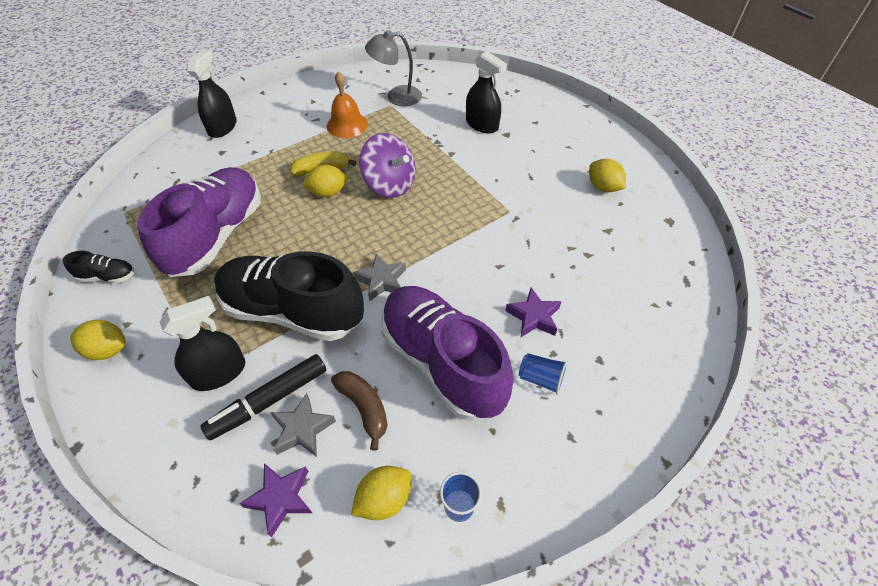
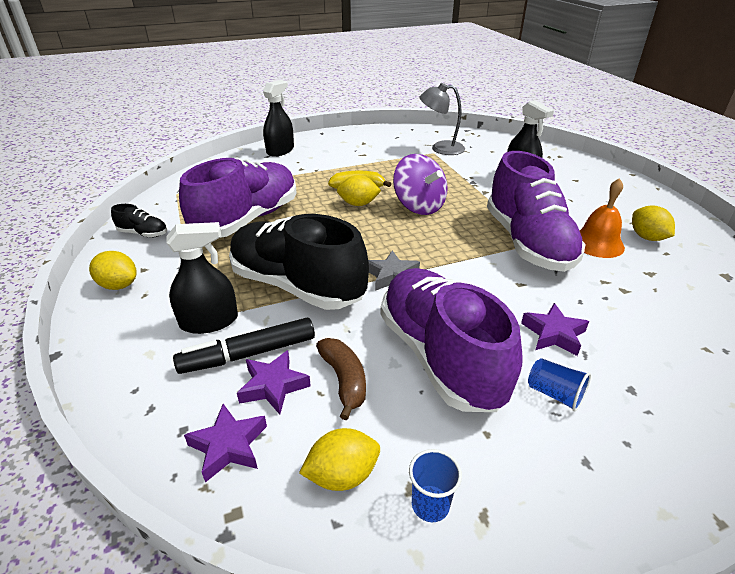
camera: 15 degrees right, 15 degrees down
grey star [270,393,336,457] -> purple star [237,350,311,415]
orange bell [327,71,368,138] -> orange bell moved to [579,178,625,258]
none -> purple shoe [487,151,586,272]

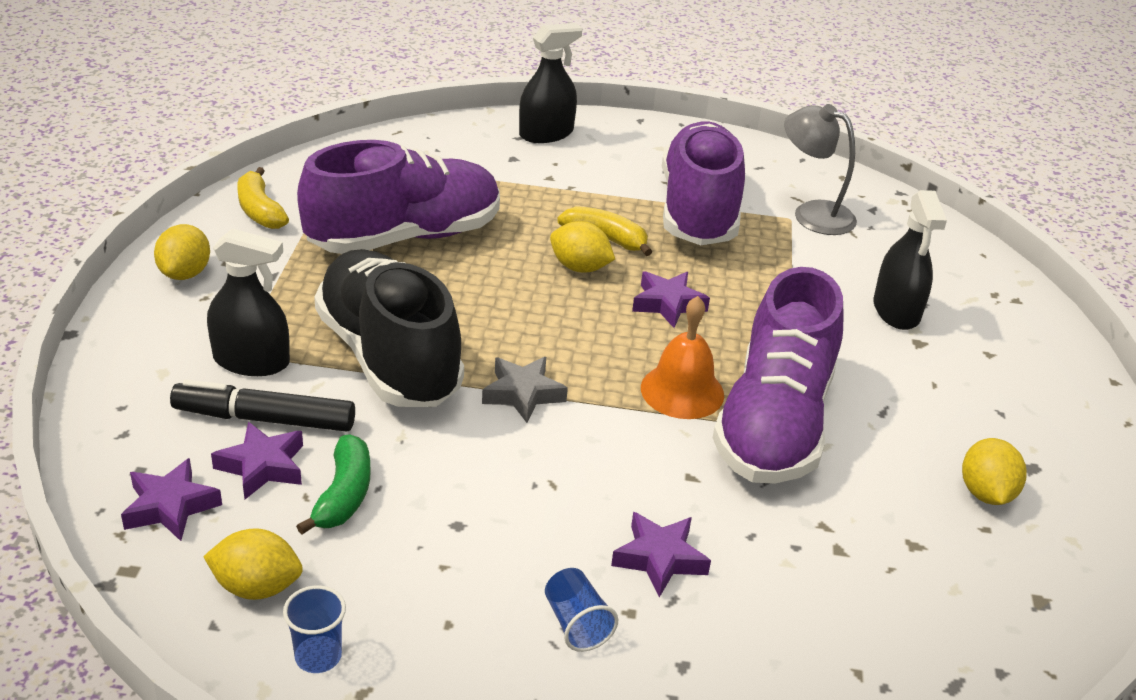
camera: 25 degrees right, 0 degrees up
yellow lemon [89,251,137,290] -> yellow lemon turned 45 degrees clockwise [154,224,210,280]
black shoe [111,204,167,237] -> yellow banana [237,167,289,229]
brown banana [316,338,366,420] -> green banana [296,434,371,534]
purple shoe [381,268,523,412] -> purple shoe moved to [662,121,745,245]
purple spinning top [393,154,448,215] -> purple star [632,271,710,328]
orange bell [579,178,625,258] -> orange bell moved to [641,296,724,419]

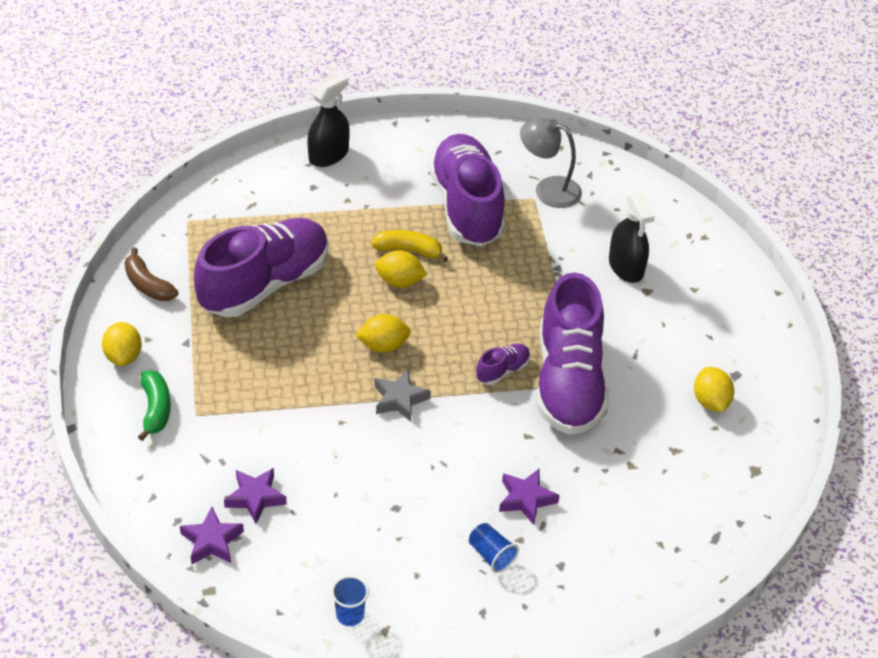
camera: 15 degrees left, 10 degrees up
black marker [170,379,355,432] -> none
yellow lemon [203,528,303,600] -> yellow lemon moved to [355,314,411,353]
black spray bottle [207,228,290,376] -> none
yellow banana [237,167,289,229] -> brown banana [124,247,178,301]
green banana [296,434,371,534] -> green banana moved to [138,370,171,441]
black shoe [314,249,464,407] -> none
purple star [632,271,710,328] -> none
orange bell [641,296,724,419] -> purple shoe [476,344,530,385]

